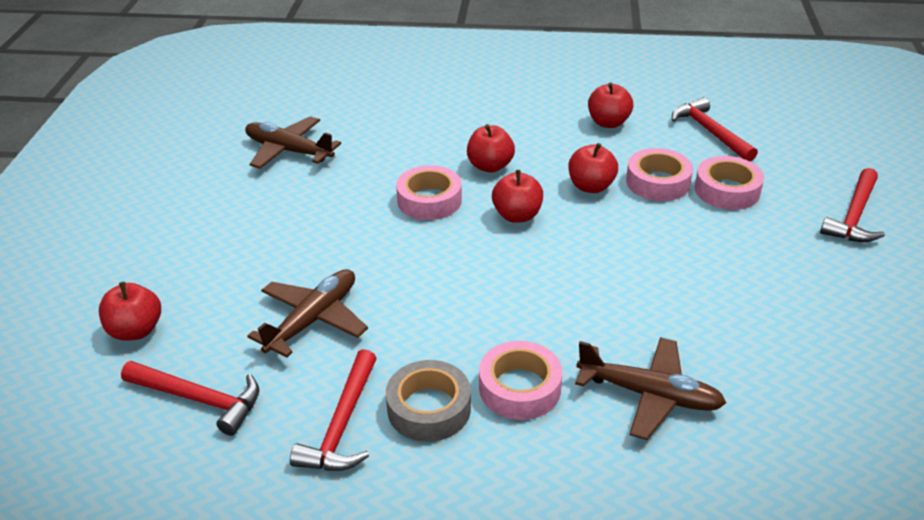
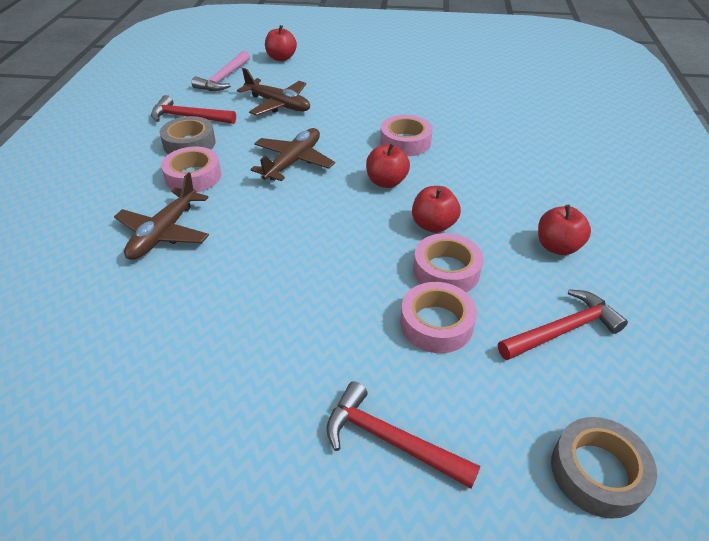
camera: 90 degrees right, 5 degrees up
red hammer [121,361,259,436] -> pink hammer [192,51,250,91]
brown plane [245,116,341,169] -> brown plane moved to [250,128,335,181]
red apple [467,124,515,173] -> none
none -> grey tape [551,417,657,519]

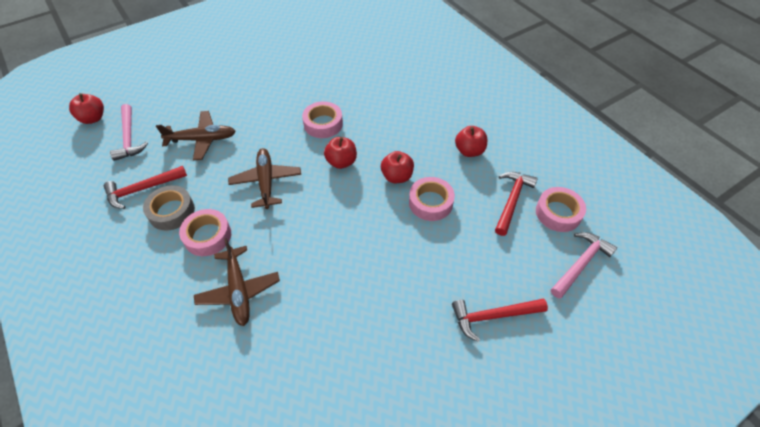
camera: 40 degrees left, 10 degrees up
red apple [265,25,297,61] -> red apple moved to [69,93,104,124]
pink tape [400,282,477,353] -> pink tape moved to [536,187,586,232]
grey tape [551,417,657,519] -> pink hammer [551,232,617,299]

